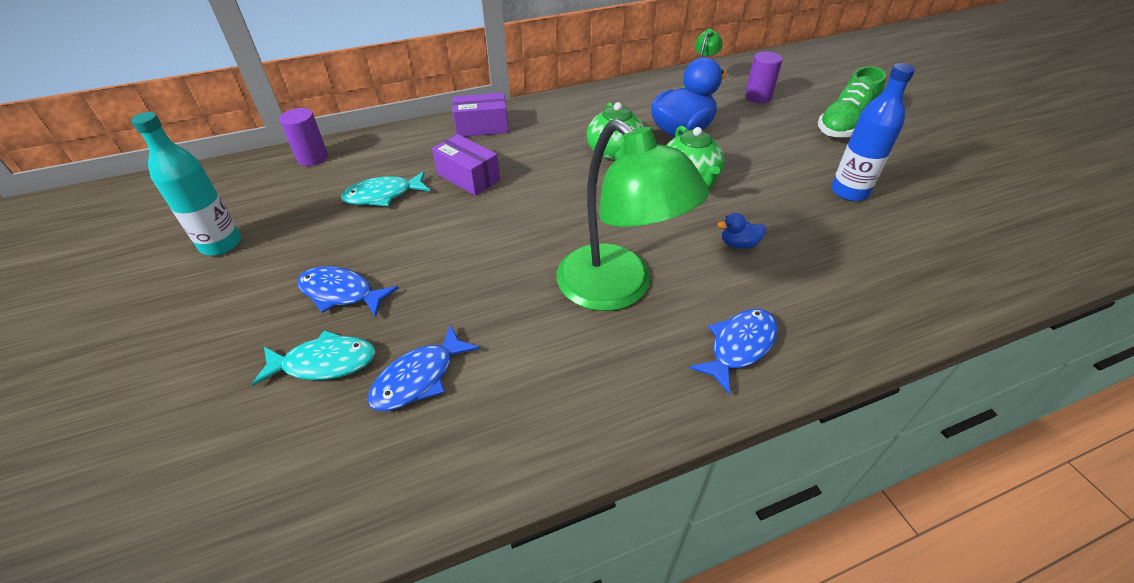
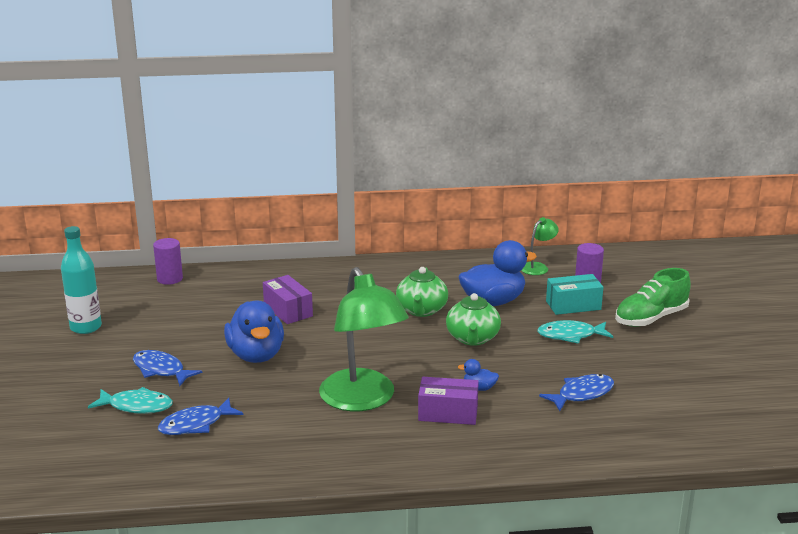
camera: 15 degrees right, 20 degrees down
turquoise fish [341,171,430,206] -> turquoise fish moved to [537,320,613,344]
purple box [452,93,509,137] -> purple box moved to [418,377,479,425]
blue fish [689,309,778,395] -> blue fish moved to [539,374,614,411]
blue bottle [831,63,915,201] -> none
none -> blue duck [224,300,284,363]
none -> turquoise box [546,274,603,315]

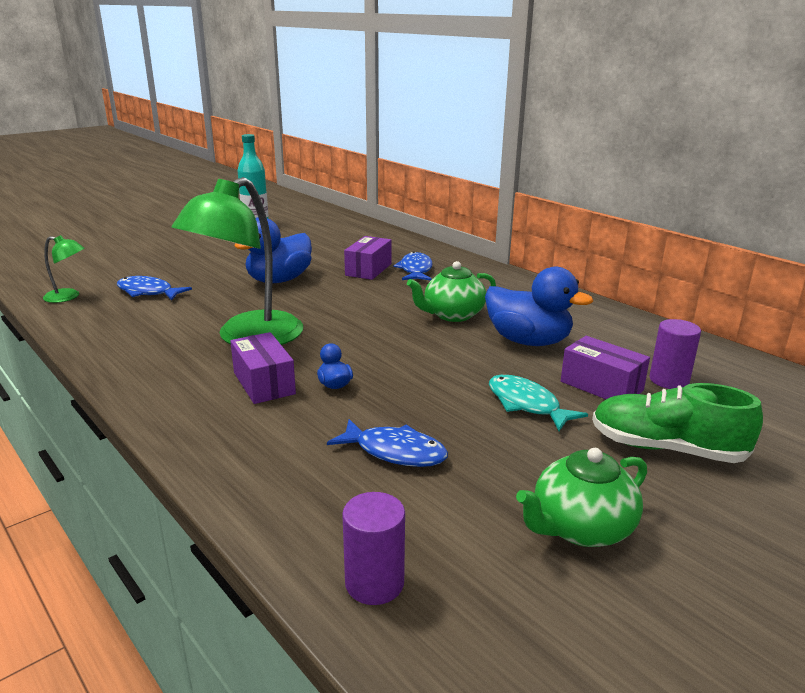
camera: 55 degrees right, 0 degrees up
turquoise fish [88,387,173,414] -> none
blue fish [133,350,202,386] -> blue fish moved to [393,251,433,281]
purple cylinder [153,238,183,285] -> purple cylinder moved to [342,492,405,605]
green teapot [446,293,501,346] -> green teapot moved to [516,448,647,547]
green lamp [521,217,559,275] -> green lamp moved to [43,235,85,303]
turquoise box [546,274,603,315] -> purple box [561,336,650,399]

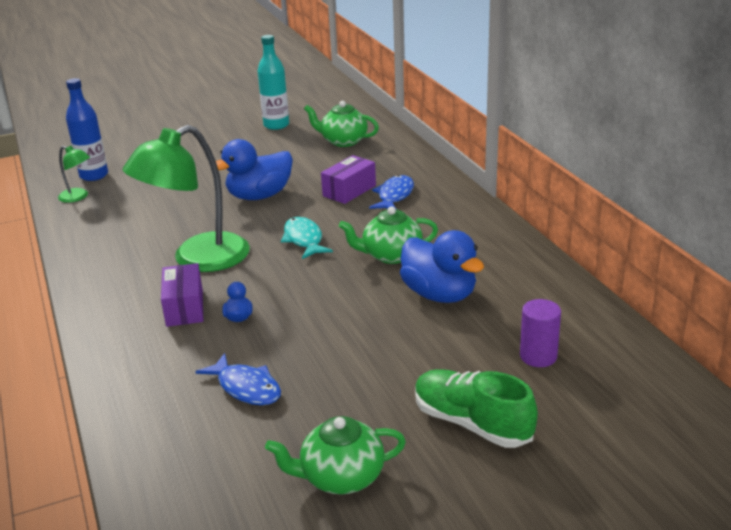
camera: 20 degrees right, 5 degrees up
blue fish [117,276,192,300] -> none
purple cylinder [342,492,405,605] -> none
turquoise fish [489,375,588,431] -> turquoise fish moved to [281,217,333,259]
purple box [561,336,650,399] -> none
none -> blue bottle [66,78,108,181]
none -> green teapot [304,101,379,147]

